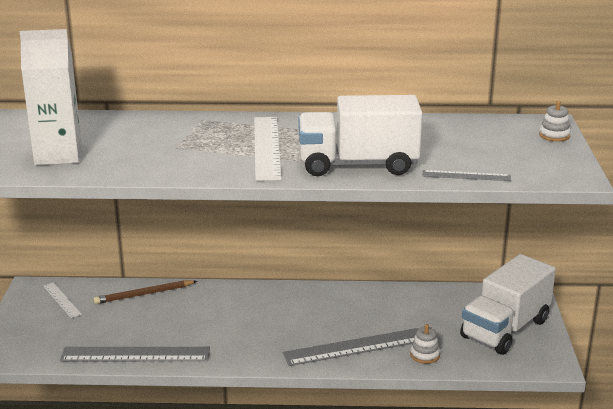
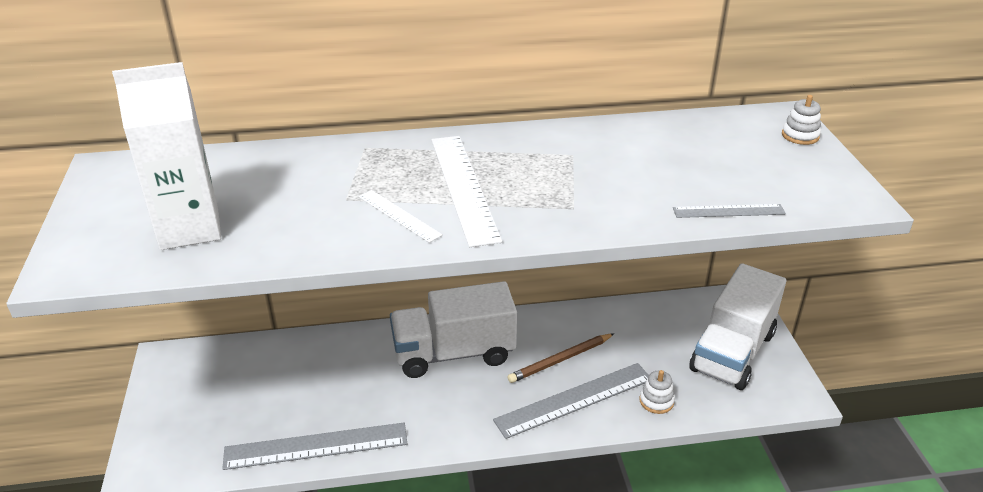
camera: 10 degrees left, 10 degrees up
white ruler [44,283,82,318] -> white ruler moved to [359,190,443,243]
brown pencil [93,280,197,304] -> brown pencil moved to [508,333,615,383]
white truck [298,95,423,176] -> white truck moved to [390,281,517,378]

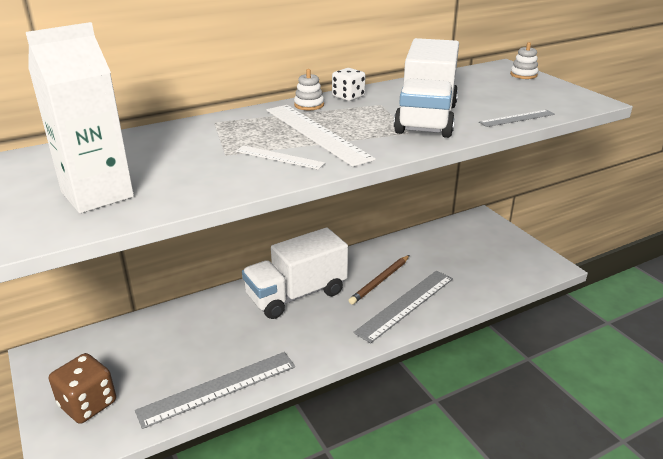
camera: 20 degrees left, 5 degrees down
white stacking toy [639,370,675,414] -> white stacking toy moved to [294,69,324,110]
white truck [689,263,786,390] -> white truck moved to [394,38,459,138]
none -> brown dice [49,353,116,424]
none -> white dice [332,68,365,101]

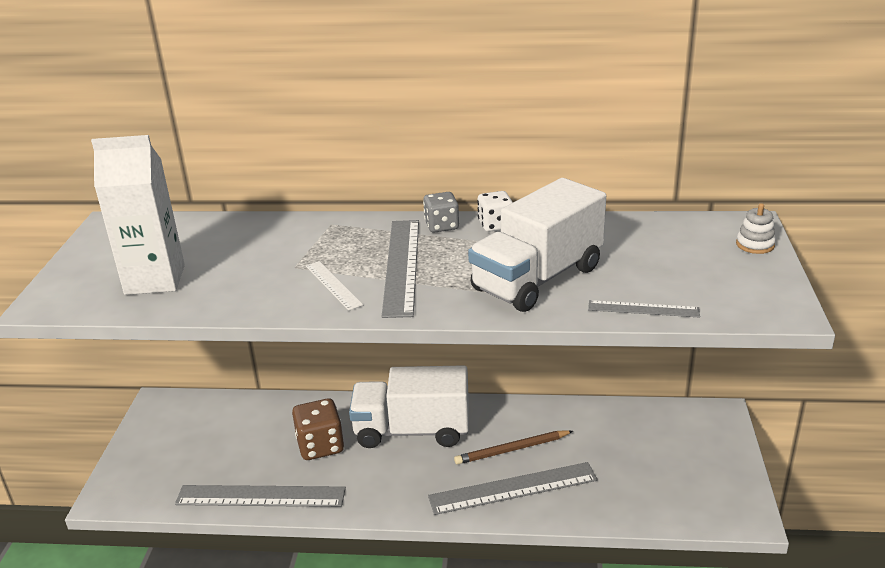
camera: 35 degrees right, 0 degrees up
brown dice [49,353,116,424] -> brown dice moved to [292,398,344,460]
white ruler [266,105,376,167] -> grey ruler [381,220,419,318]
white stacking toy [294,69,324,110] -> grey dice [423,192,459,233]

